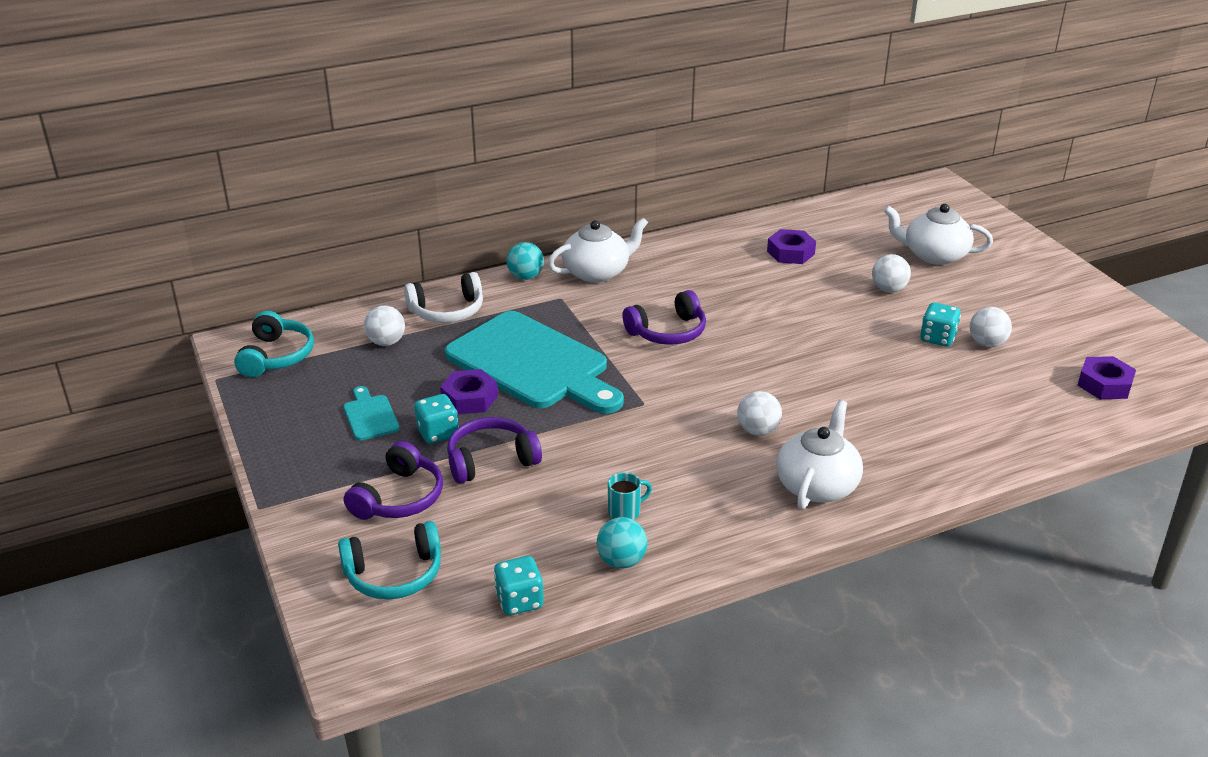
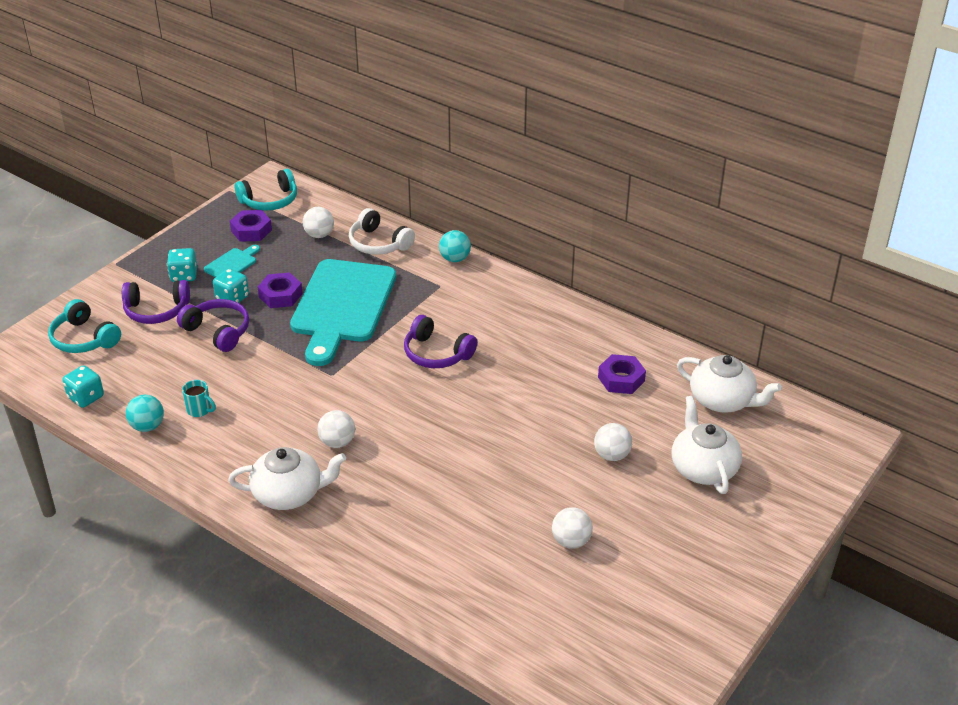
camera: 60 degrees right, 5 degrees up
white teapot [548,218,648,283] -> white teapot moved to [677,355,782,412]
turquoise dice [920,303,961,347] -> turquoise dice moved to [167,248,197,282]
purple nut [1077,356,1136,399] -> purple nut moved to [230,210,272,242]

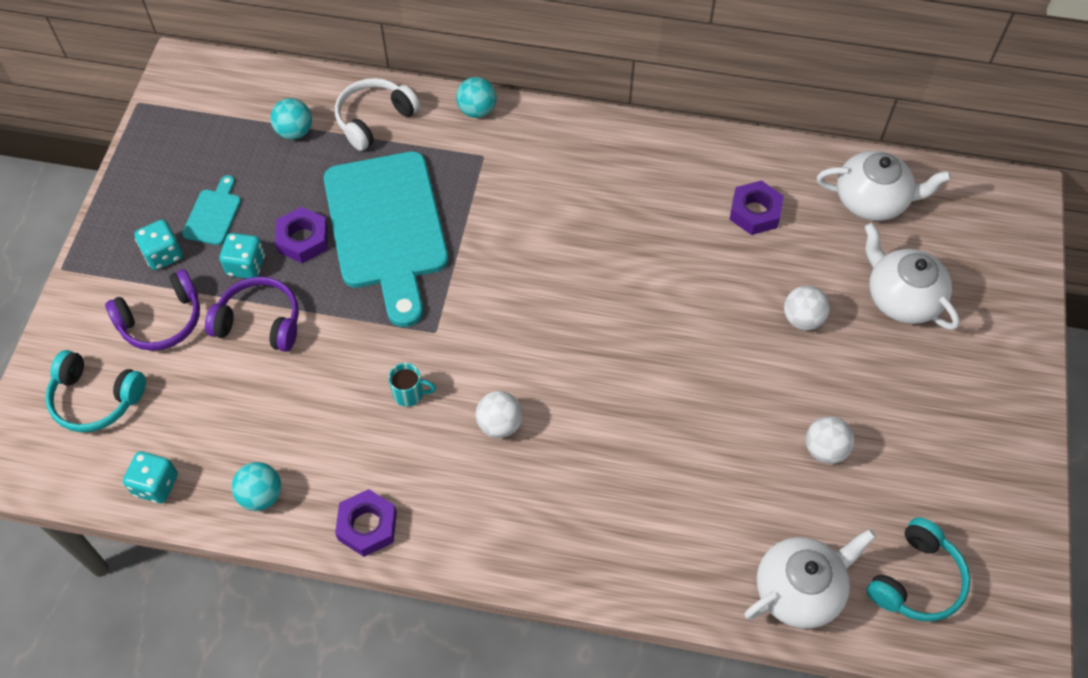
camera: 25 degrees left, 20 degrees up
turquoise mug [182,380,216,417] -> turquoise mug moved to [388,363,436,407]
white teapot [228,447,346,510] -> white teapot moved to [744,529,876,629]
purple nut [230,210,272,242] -> purple nut moved to [335,489,397,557]
turquoise headphones [235,169,297,211] -> turquoise headphones moved to [867,517,971,621]
white ball [303,207,334,238] -> turquoise ball [270,98,312,140]
white headphones [349,208,415,255] -> white headphones turned 120 degrees clockwise [335,78,420,151]
purple headphones [404,315,477,368] -> none

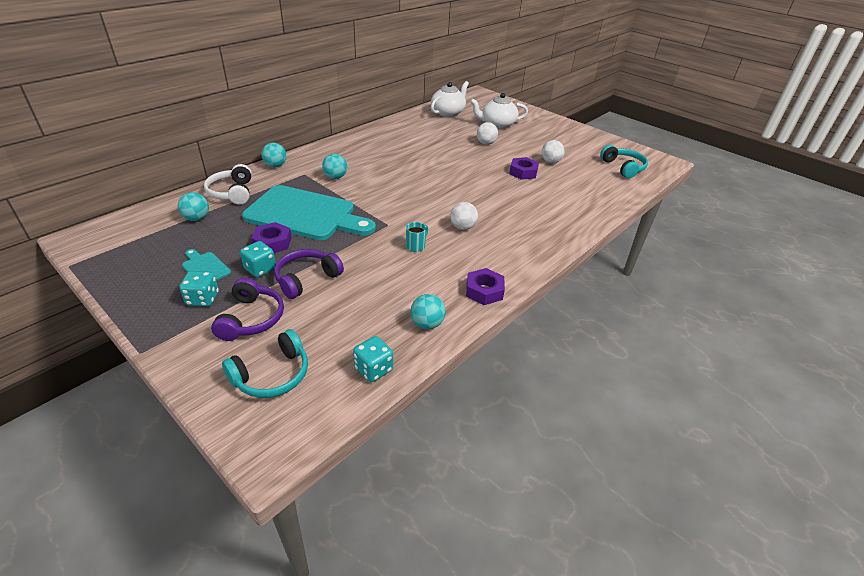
camera: 60 degrees left, 20 degrees down
purple nut [729,180,784,235] -> purple nut moved to [509,157,539,180]
white teapot [744,529,876,629] -> none
none -> turquoise ball [322,154,347,179]

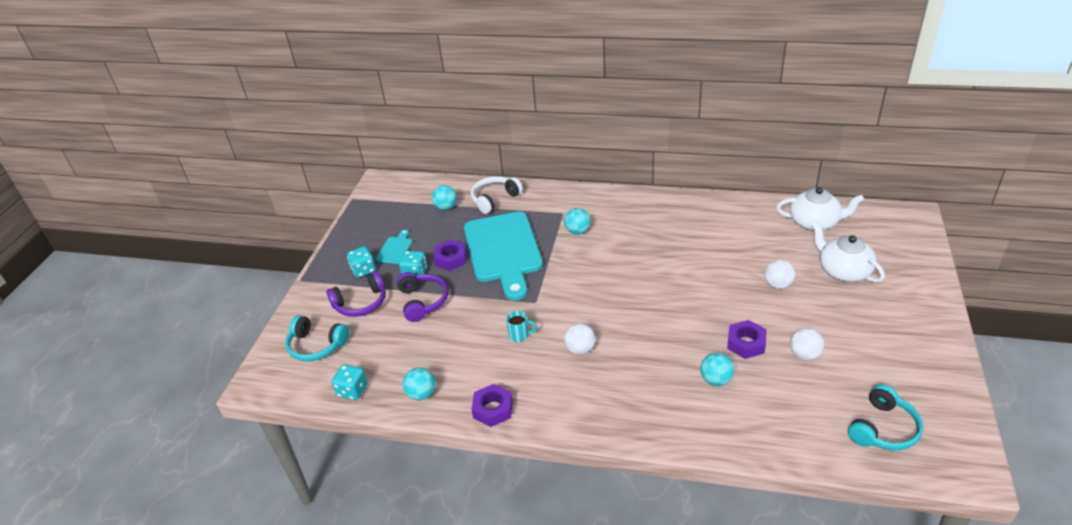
camera: 65 degrees right, 0 degrees up
turquoise ball [261,143,287,167] -> turquoise ball moved to [700,353,734,386]
purple headphones [274,249,344,299] -> purple headphones turned 60 degrees clockwise [397,272,448,322]

